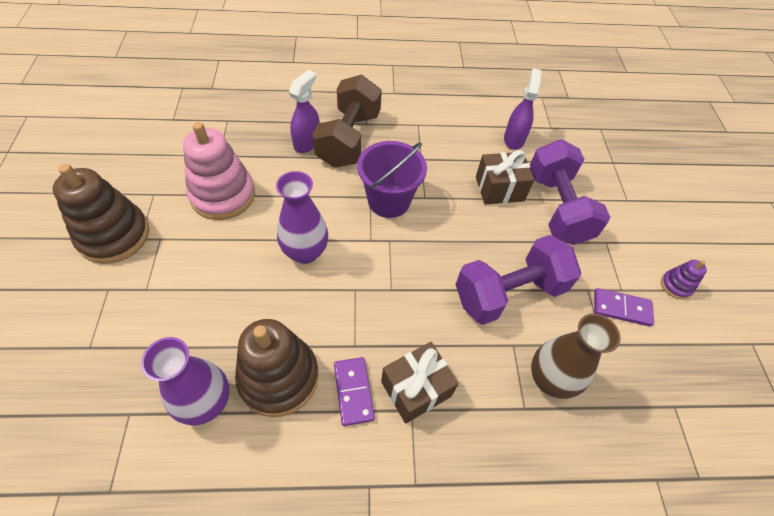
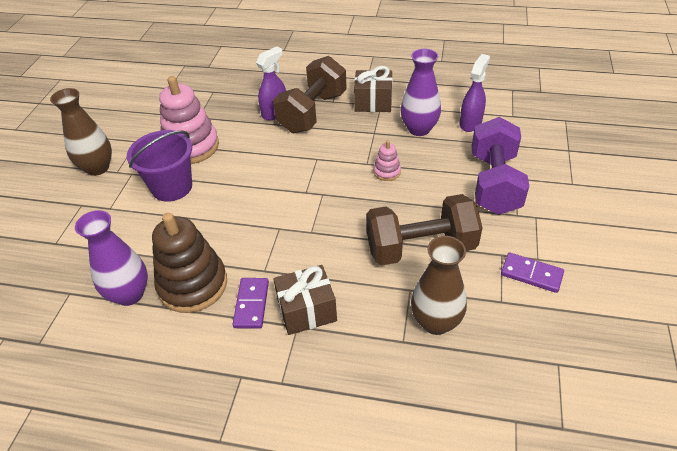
camera: 20 degrees right, 10 degrees down
brown stacking toy [53,164,149,264] -> brown vase [50,88,112,176]
purple vase [276,171,328,264] -> purple vase moved to [400,49,441,136]
purple bucket [357,141,427,218] -> purple bucket moved to [127,130,192,202]
purple dumbbell [455,235,581,325] -> brown dumbbell [366,194,483,266]
brown gift [476,150,535,205] -> brown gift moved to [354,66,393,112]
purple stacking toy [661,260,707,299] -> none
none -> pink stacking toy [374,140,401,181]

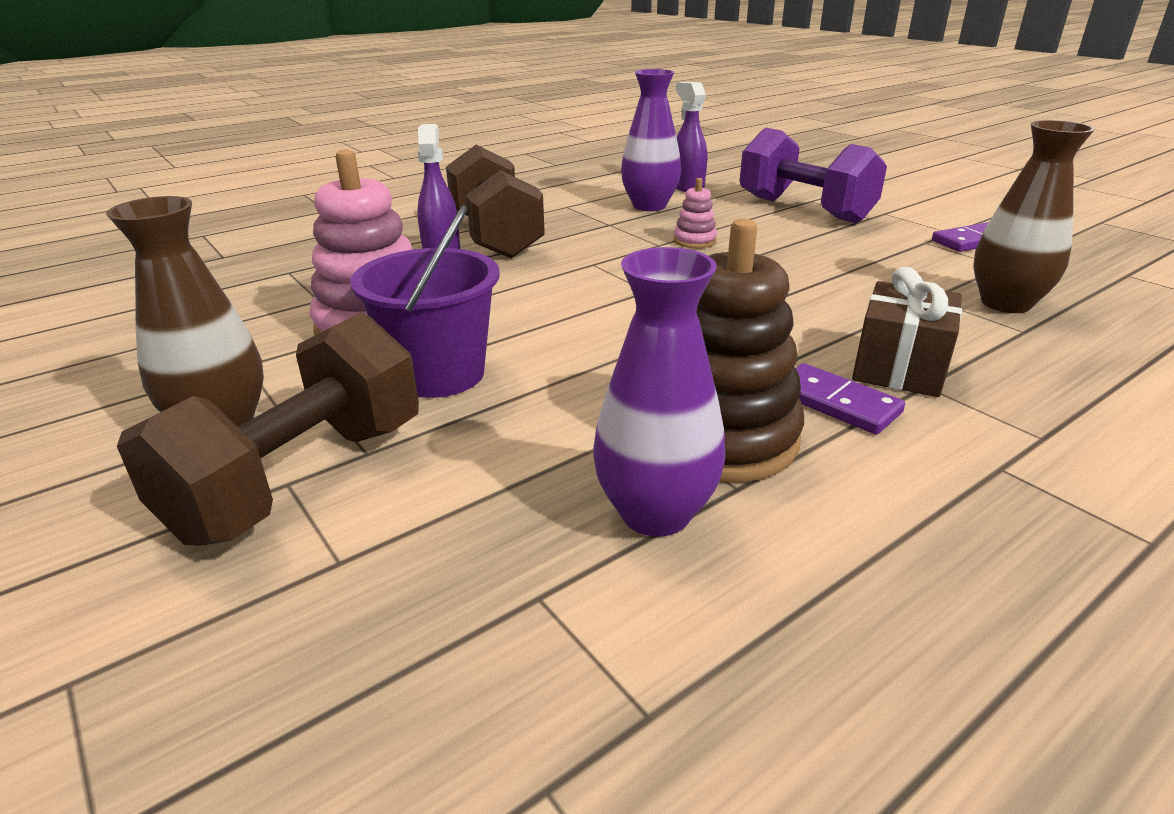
camera: 50 degrees left, 15 degrees down
brown gift [354,66,393,112] -> none
brown dumbbell [366,194,483,266] -> brown dumbbell moved to [117,313,419,546]

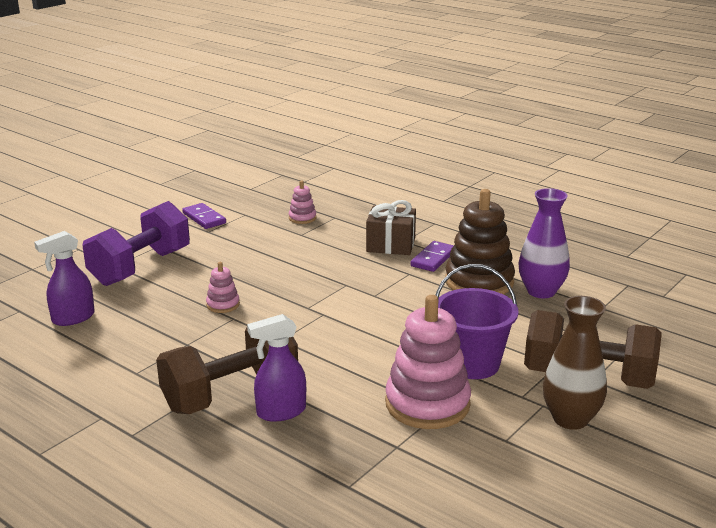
camera: 105 degrees left, 5 degrees down
purple vase [621,69,681,211] -> none
brown vase [973,120,1095,313] -> pink stacking toy [289,180,316,224]

